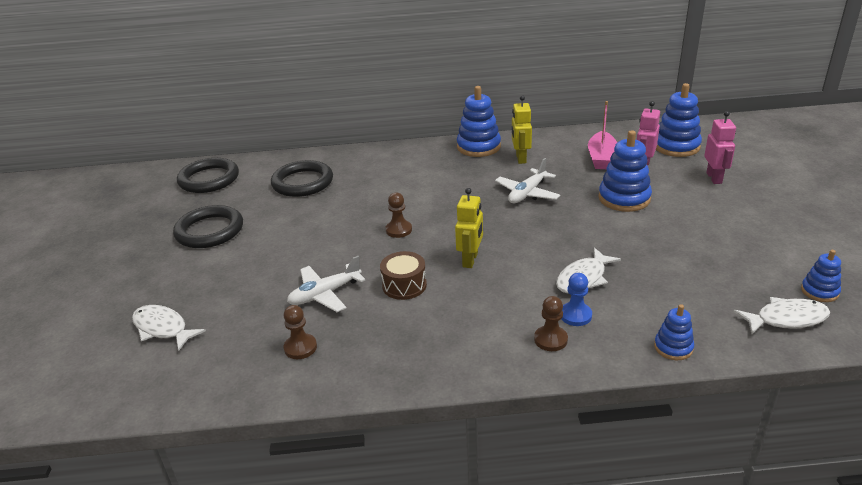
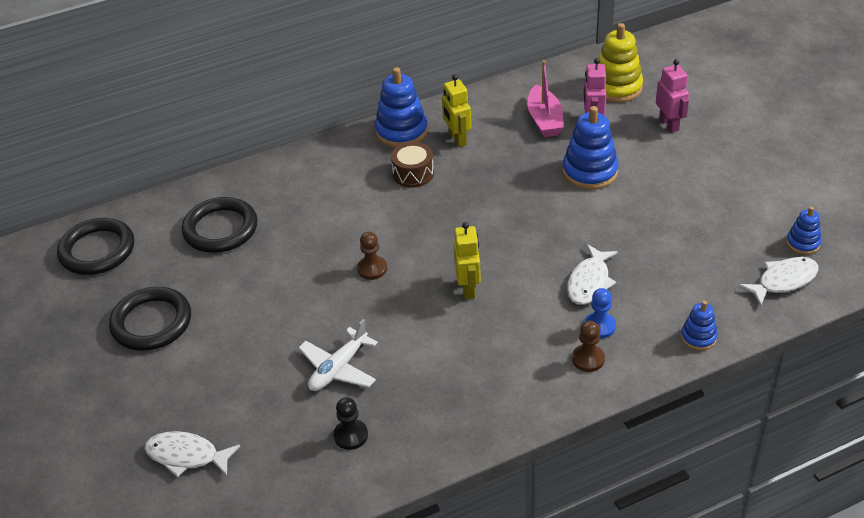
camera: 20 degrees left, 10 degrees up
brown pawn [283,305,317,359] -> black pawn [334,397,368,450]
brown drum [380,251,427,300] -> brown drum moved to [391,142,434,188]
white plane [495,158,561,203] -> none
blue stacking toy [656,83,702,157] -> yellow stacking toy [598,23,643,103]

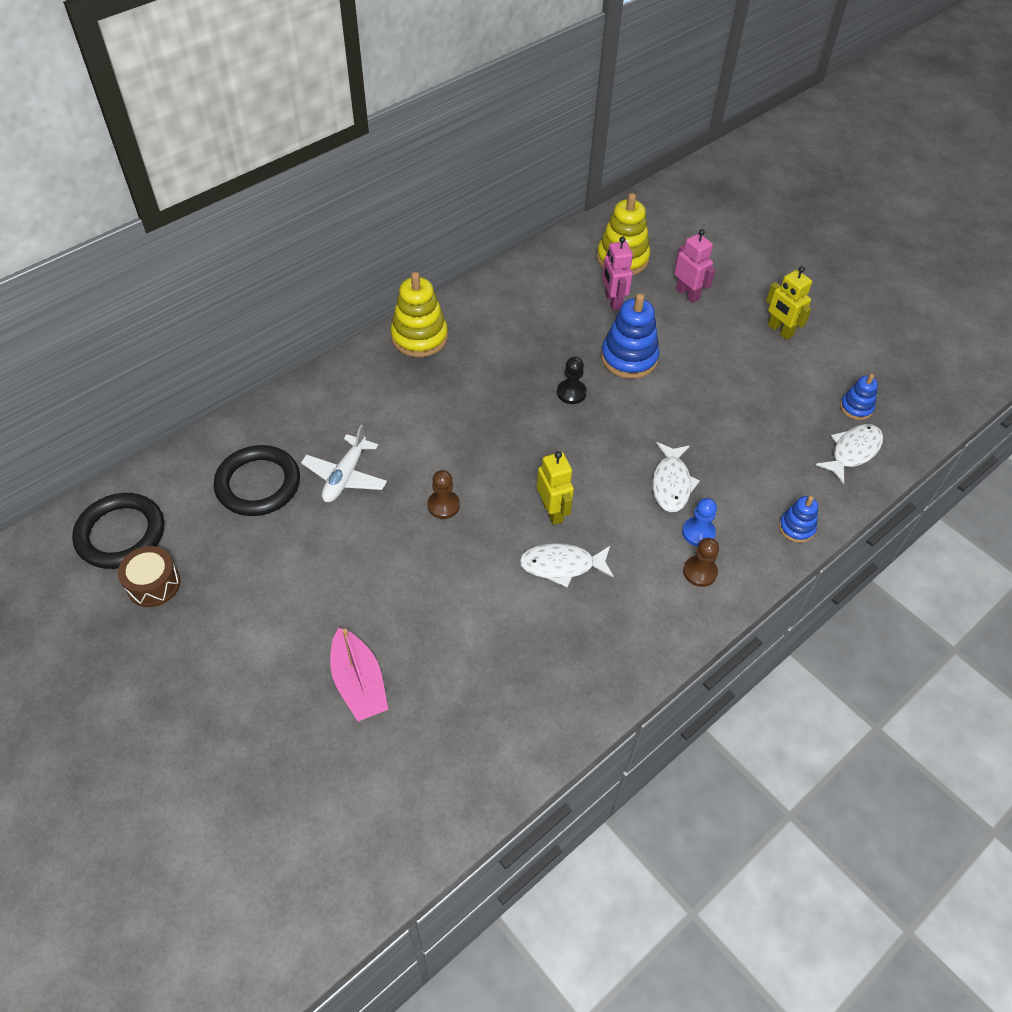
camera: 20 degrees left, 10 degrees up
black ring [109,287,191,351] -> none
white fish [145,431,240,477] -> white fish moved to [519,543,614,588]
white plane [298,319,378,391] -> white plane moved to [301,425,387,502]
black pawn [334,397,368,450] -> black pawn moved to [557,357,587,404]
blue stacking toy [375,67,428,148] -> yellow stacking toy [391,272,448,357]
brown drum [391,142,434,188] -> brown drum moved to [118,546,180,607]
yellow robot [442,75,471,147] -> yellow robot moved to [766,266,812,340]
pink boat [527,60,564,137] -> pink boat moved to [330,628,388,722]

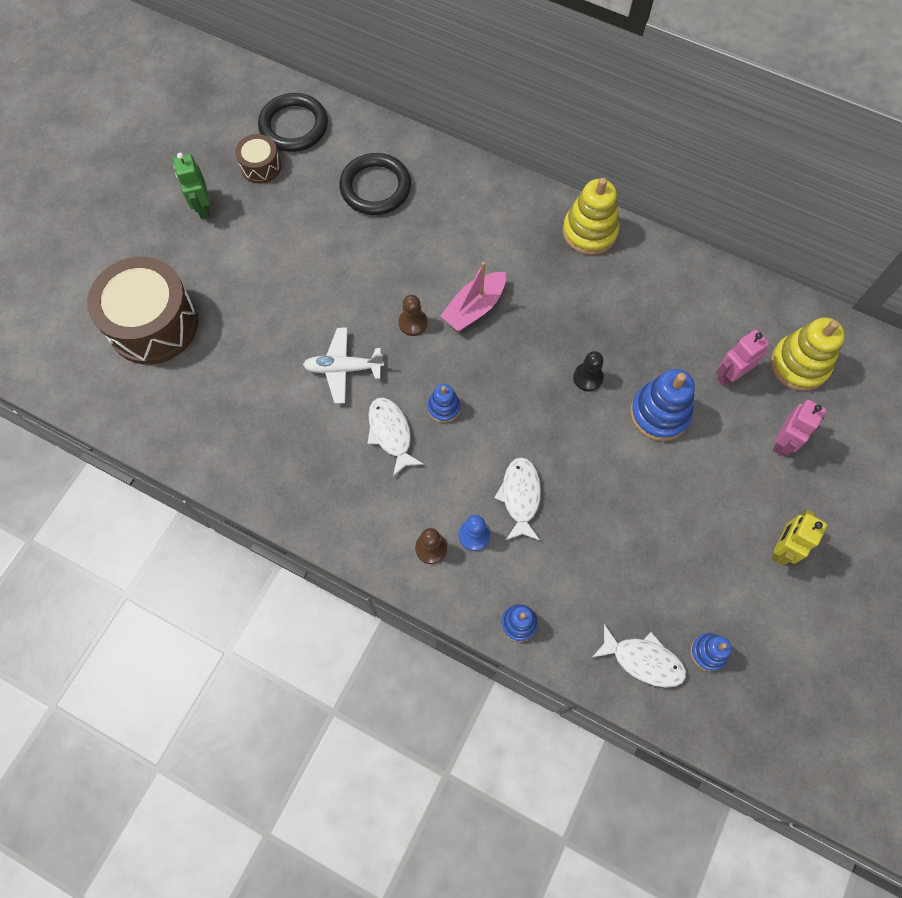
camera: 70 degrees right, 15 degrees up
white plane [301,425,387,502] -> white plane moved to [303,328,384,403]
pink boat [330,628,388,722] -> pink boat moved to [441,262,506,331]
yellow robot [537,451,574,525] -> blue stacking toy [427,384,461,423]
white fish [652,442,700,512] -> white fish turned 105 degrees clockwise [494,457,541,541]
none -> brown drum [87,257,198,365]
none -> green robot [173,153,210,219]

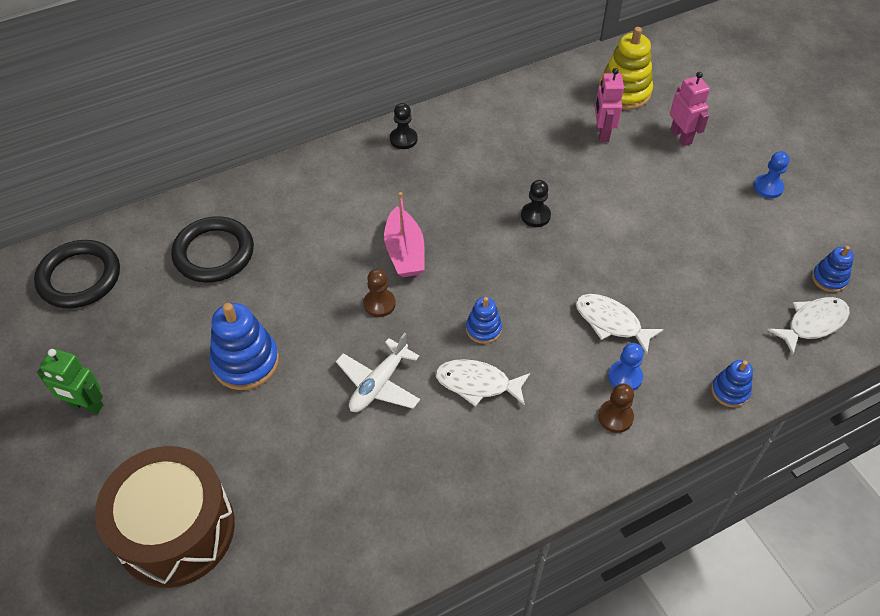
camera: 55 degrees left, 15 degrees down
brown drum [235,134,281,184] -> none
yellow stacking toy [563,178,619,255] -> black pawn [390,103,418,149]
blue stacking toy [630,369,695,441] -> blue stacking toy moved to [210,303,279,390]
yellow robot [771,510,827,566] -> blue pawn [754,151,790,198]

